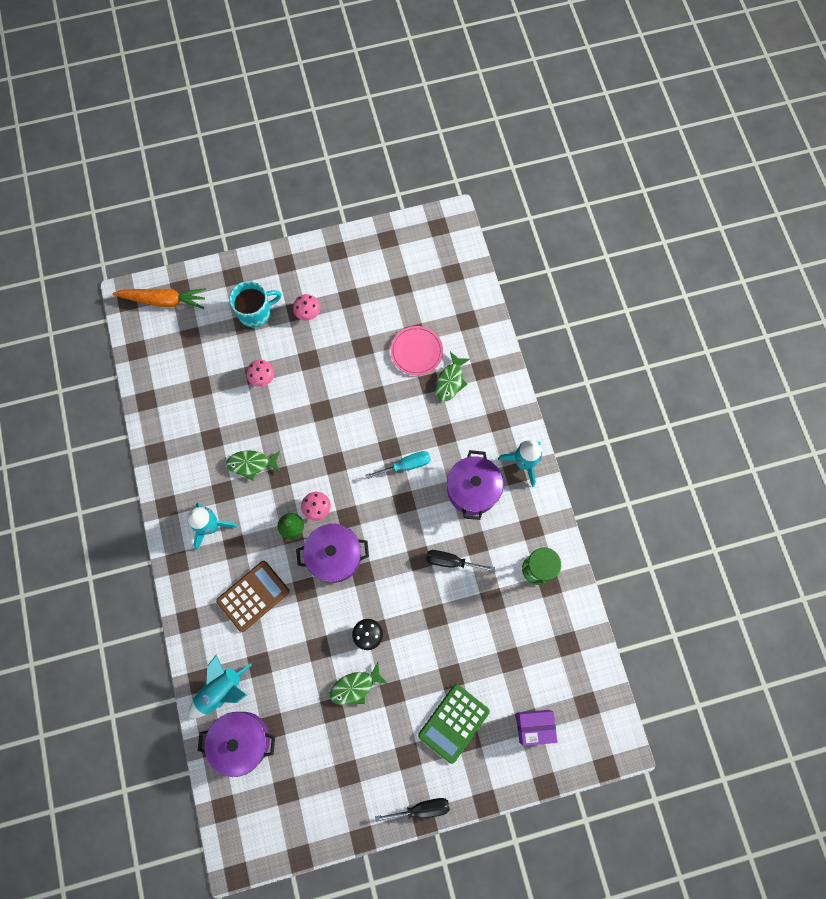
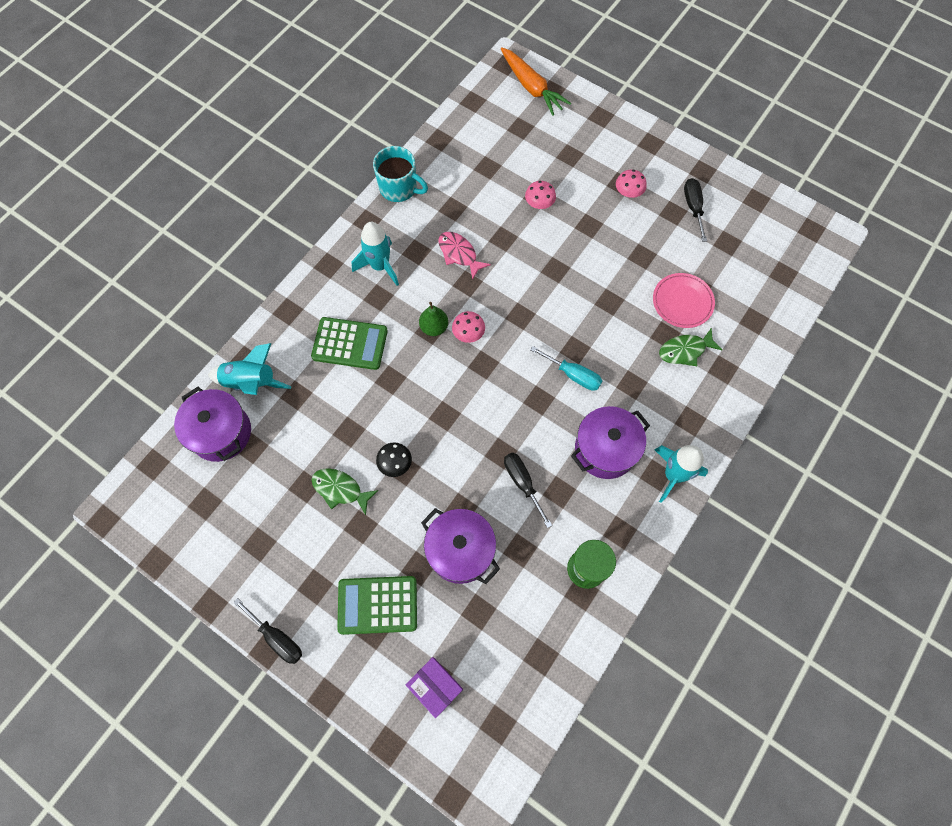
camera: 50 degrees right, 5 degrees down
brown calculator [216,561,290,632] -> green calculator [311,317,388,370]
green fish [226,450,280,480] -> pink fish [438,232,491,280]
turquoise mug [229,281,282,328] -> turquoise mug moved to [373,146,428,202]
purple pot [296,524,369,583] -> purple pot moved to [421,508,500,584]
none -> black screwdriver [684,178,707,242]

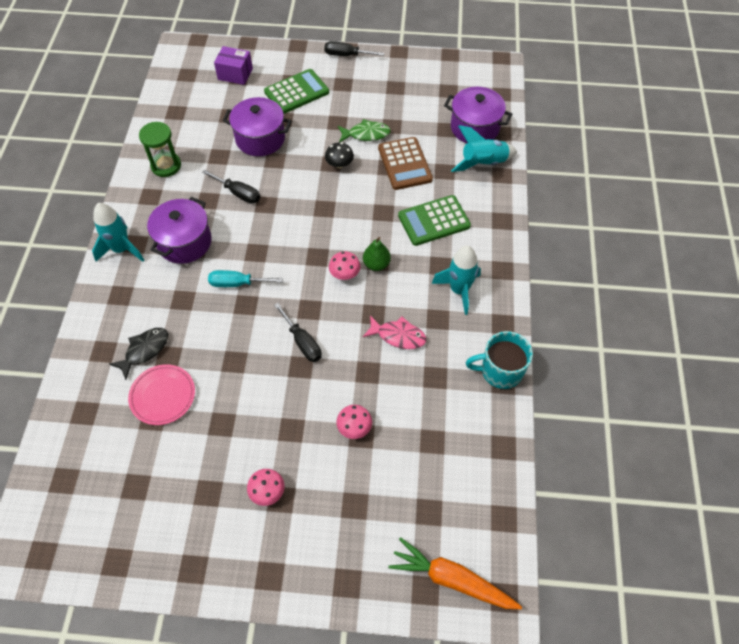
camera: 150 degrees right, 10 degrees down
green fish [659,328,722,366] -> black fish [109,328,168,380]
black screwdriver [684,178,707,242] -> black screwdriver moved to [274,303,322,362]
none -> brown calculator [378,137,433,190]

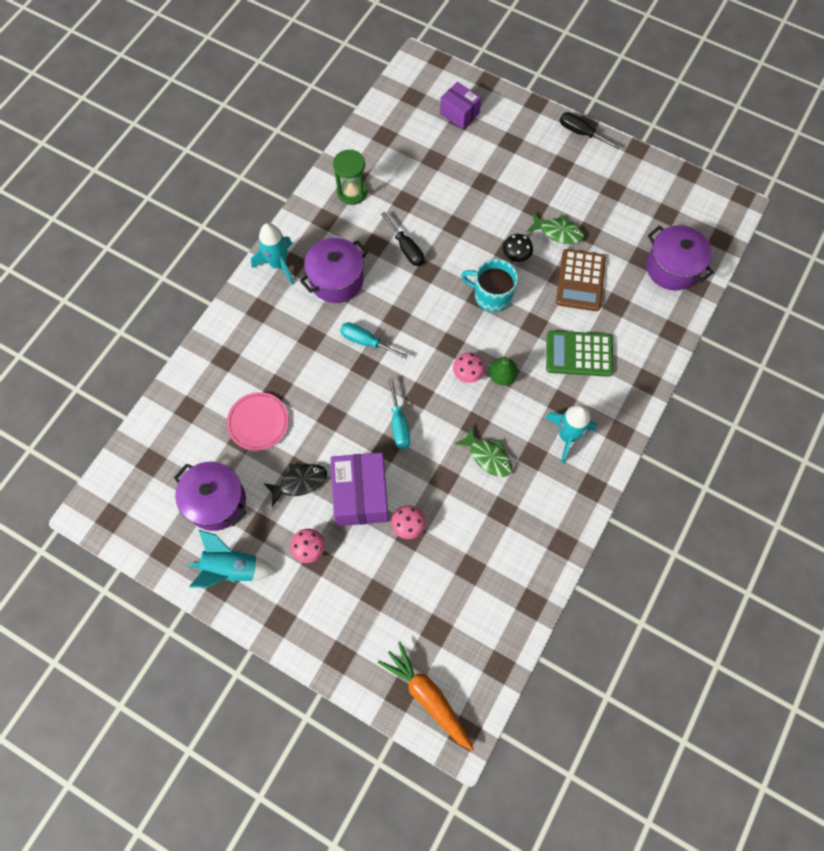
camera: 25 degrees right, 10 degrees up
black fish [109,328,168,380] -> black fish moved to [263,464,327,507]
purple pot [223,97,292,156] -> purple pot moved to [174,462,246,531]
green calculator [264,69,329,114] -> none
black screwdriver [274,303,322,362] -> turquoise screwdriver [388,378,410,449]
pink fish [363,315,426,349] -> green fish [455,426,512,477]
turquoise rocket [451,125,517,172] -> turquoise rocket moved to [189,530,276,588]
turquoise mug [466,331,533,389] -> turquoise mug moved to [461,259,518,312]
none -> purple box [330,452,389,526]

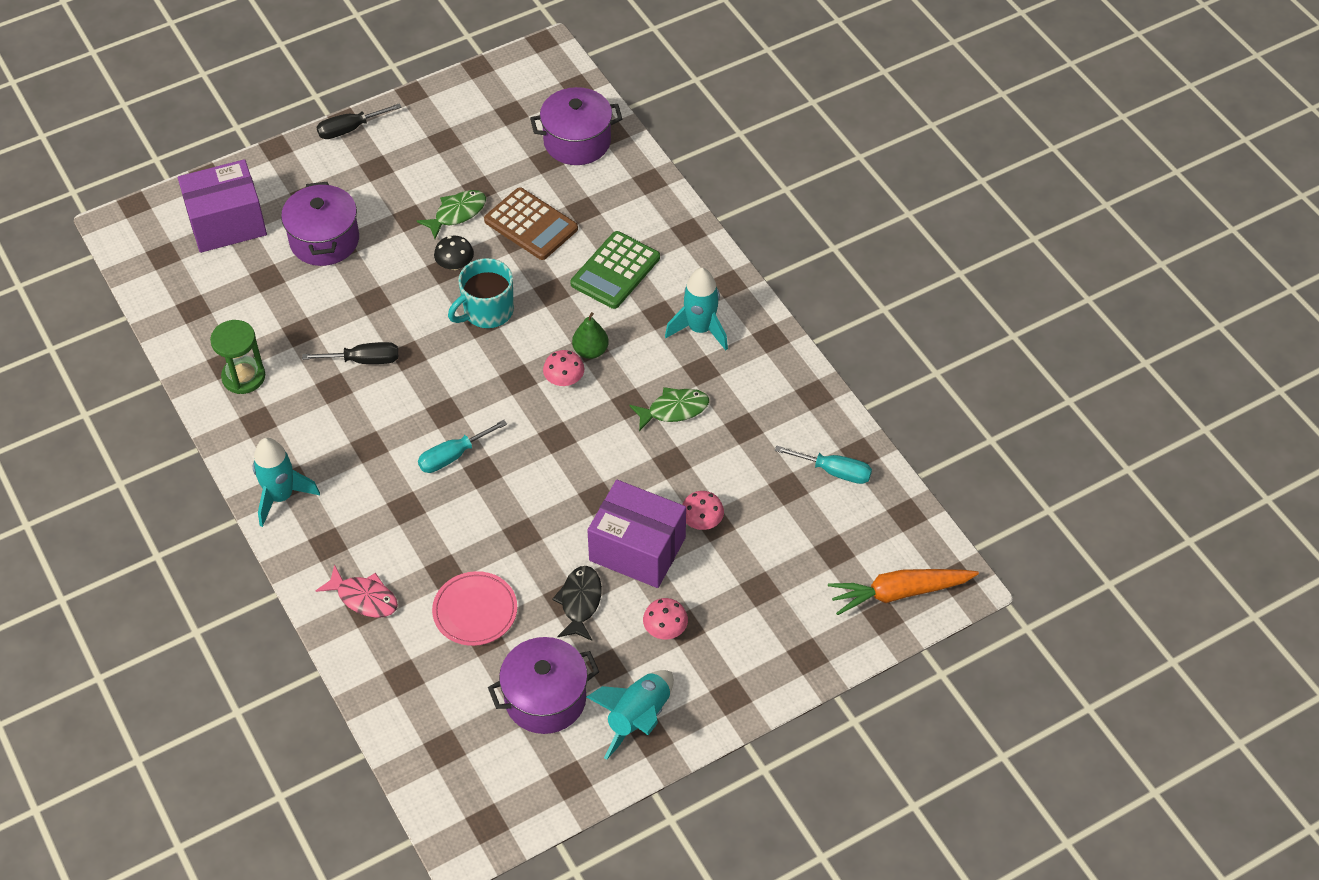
camera: 60 degrees left, 15 degrees down
purple pot [300,238,368,303] -> purple pot moved to [281,182,359,266]
turquoise screwdriver [388,378,410,449] -> turquoise screwdriver moved to [775,445,872,484]
purple box [440,82,481,129] -> purple box [178,159,267,253], size x1.62
none -> pink fish [316,564,398,618]

